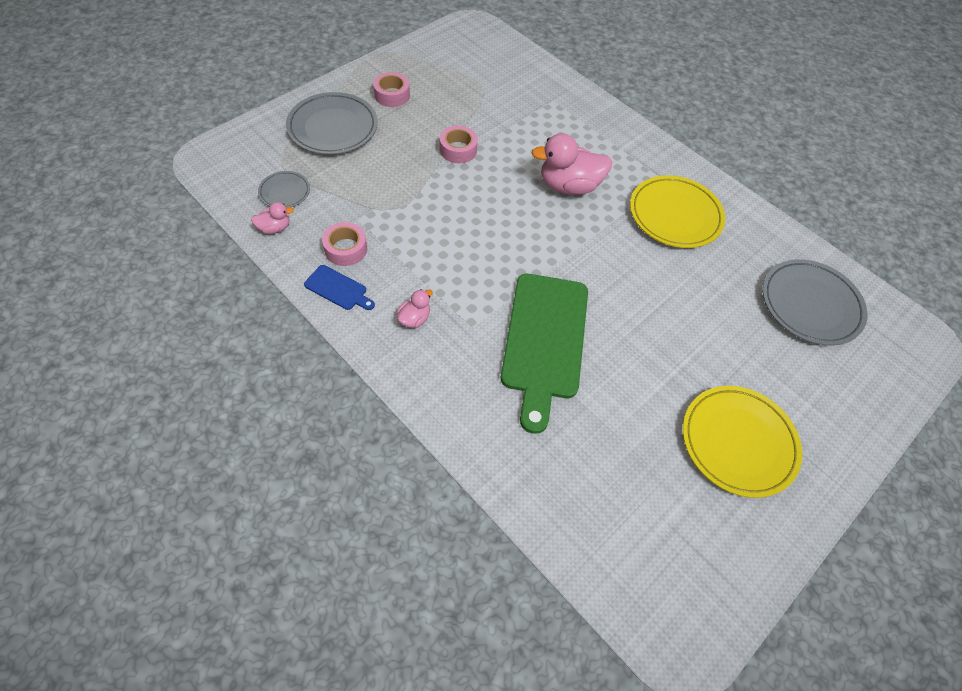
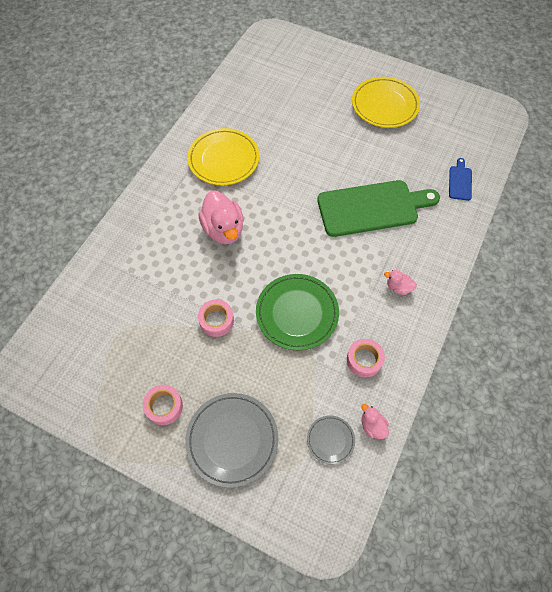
camera: 105 degrees left, 5 degrees up
blue cutting board [304,265,375,310] -> blue cutting board moved to [449,158,472,201]
grey plate [762,259,868,345] -> none
none -> green plate [256,274,339,350]

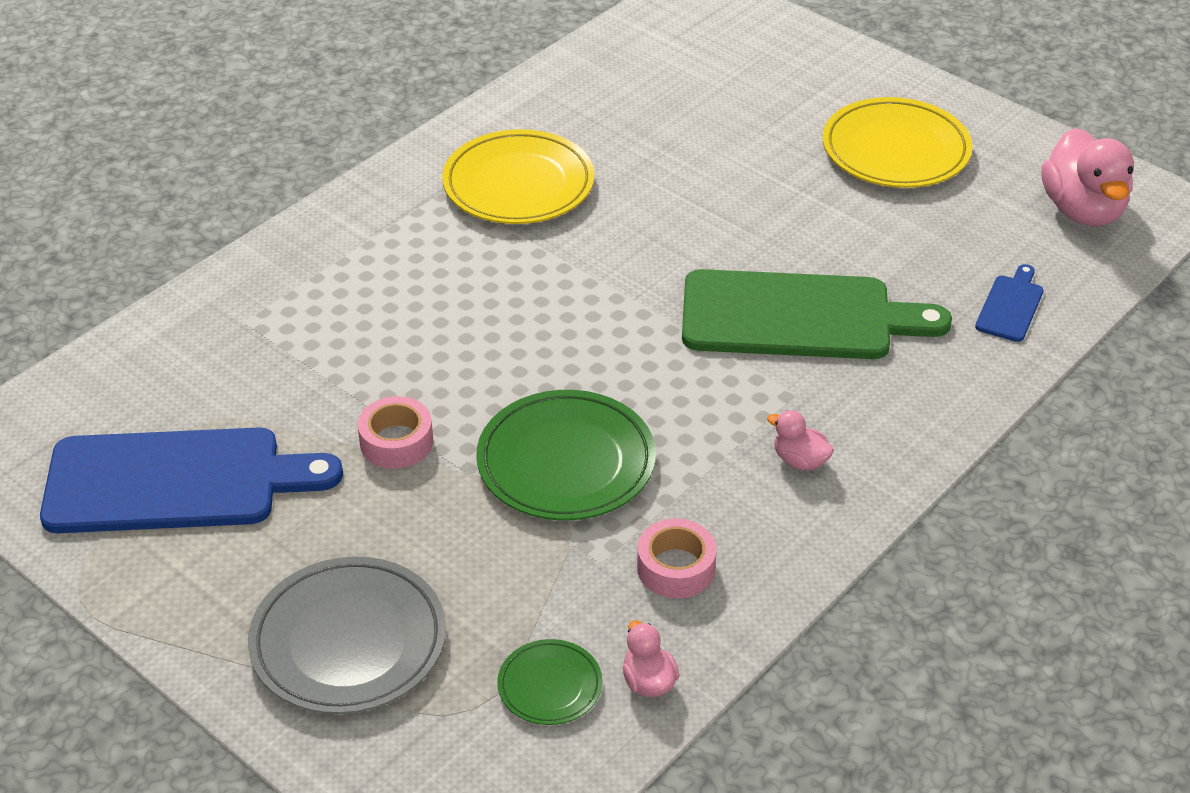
camera: 15 degrees right, 20 degrees down
pink tape [143,385,183,425] -> none
pink duck [198,190,244,244] -> pink duck moved to [1042,128,1134,226]
grey plate [307,415,355,465] -> green plate [497,639,602,725]
none -> blue cutting board [40,427,343,533]

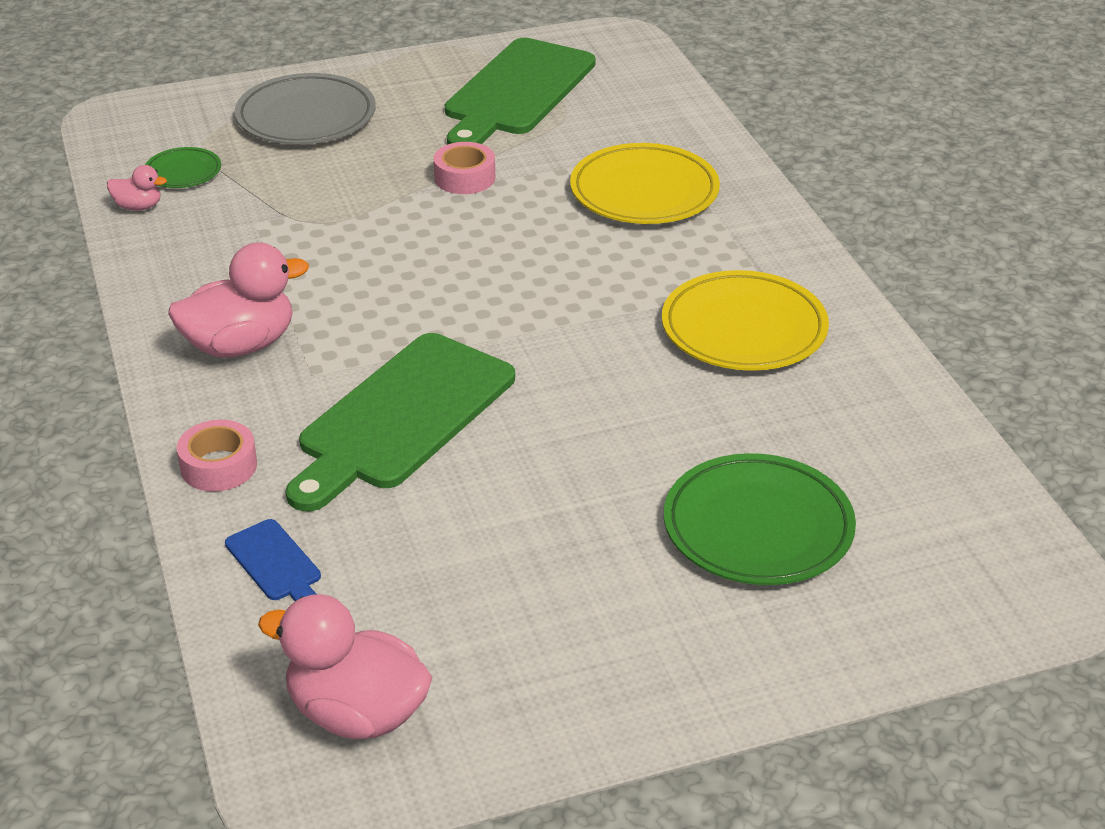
camera: 120 degrees right, 5 degrees down
blue cutting board [40,427,343,533] -> green cutting board [445,38,596,145]
green plate [476,390,656,520] -> green plate moved to [664,453,856,585]
pink tape [637,519,717,598] -> pink tape moved to [177,420,257,492]
pink duck [767,410,834,471] -> pink duck [168,242,309,357], size x2.05
yellow plate [823,97,973,188] -> yellow plate moved to [570,143,720,224]

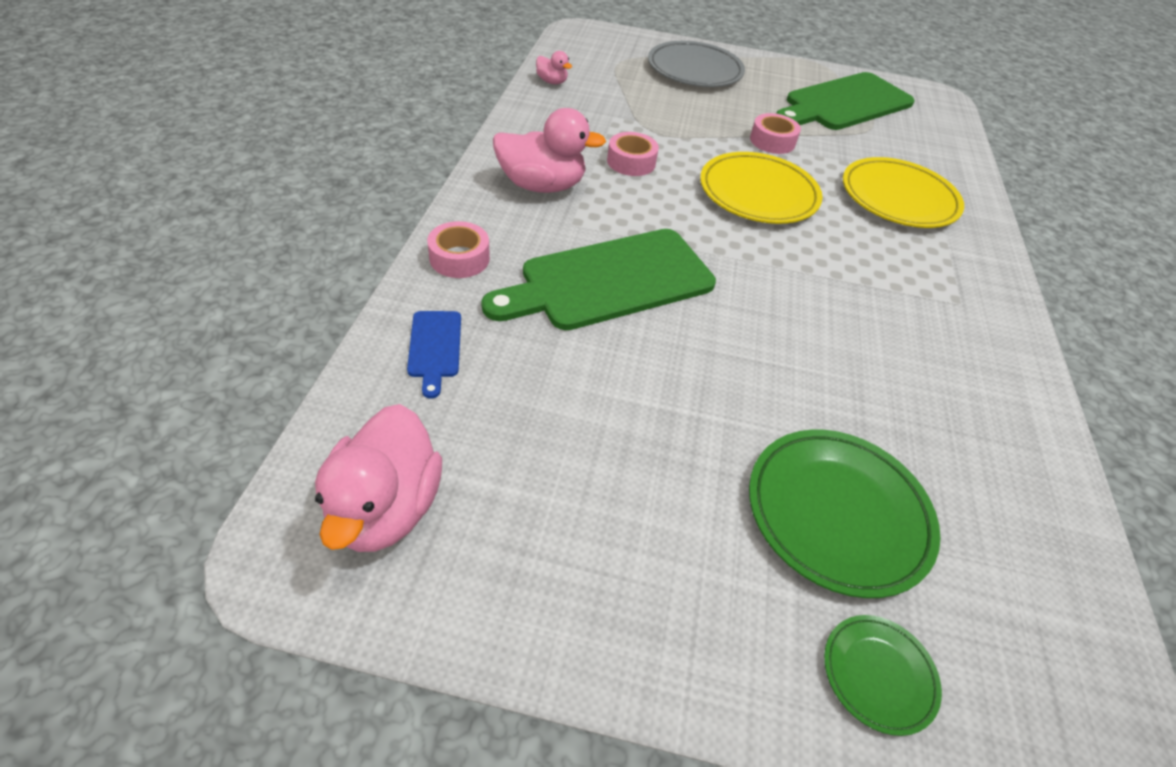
camera: 25 degrees right, 10 degrees up
green plate [145,147,221,188] -> green plate moved to [824,615,942,736]
pink duck [258,594,433,739] -> pink duck turned 135 degrees counterclockwise [315,404,442,552]
yellow plate [662,270,829,371] -> yellow plate moved to [700,152,823,224]
none -> pink tape [607,132,659,176]

